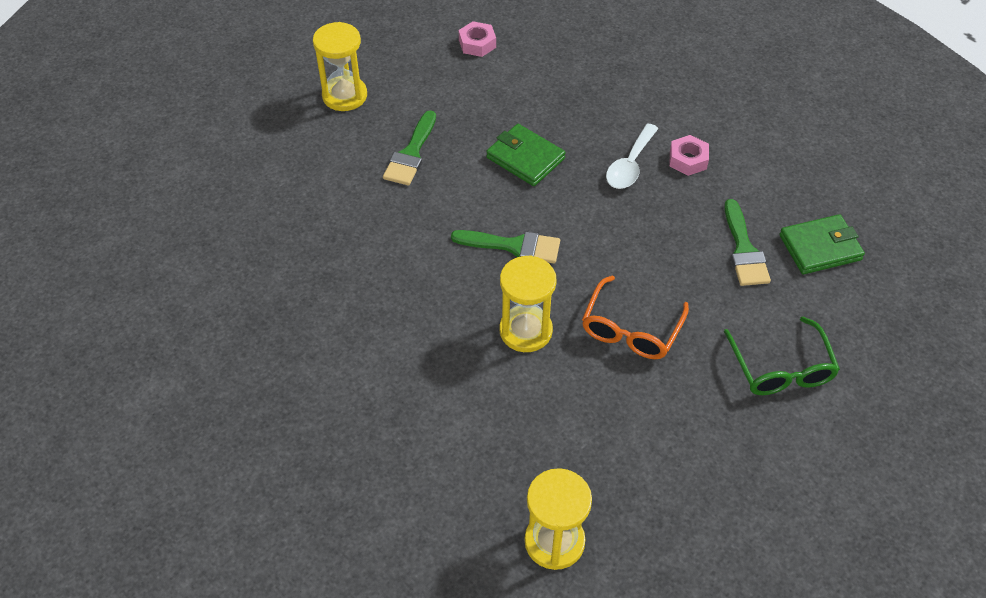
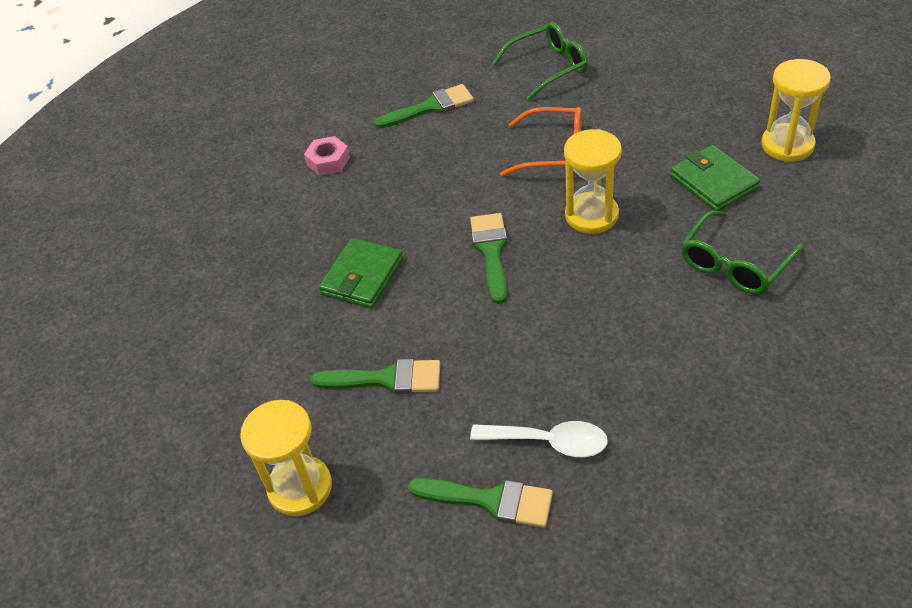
camera: 100 degrees left, 5 degrees down
pink nut [459,21,496,57] -> none
white spoon [606,123,659,189] -> white spoon moved to [470,421,608,457]
green wallet [779,214,865,274] -> green wallet moved to [670,145,760,211]
none -> green brush [408,478,553,528]
none -> green glasses [681,211,803,295]

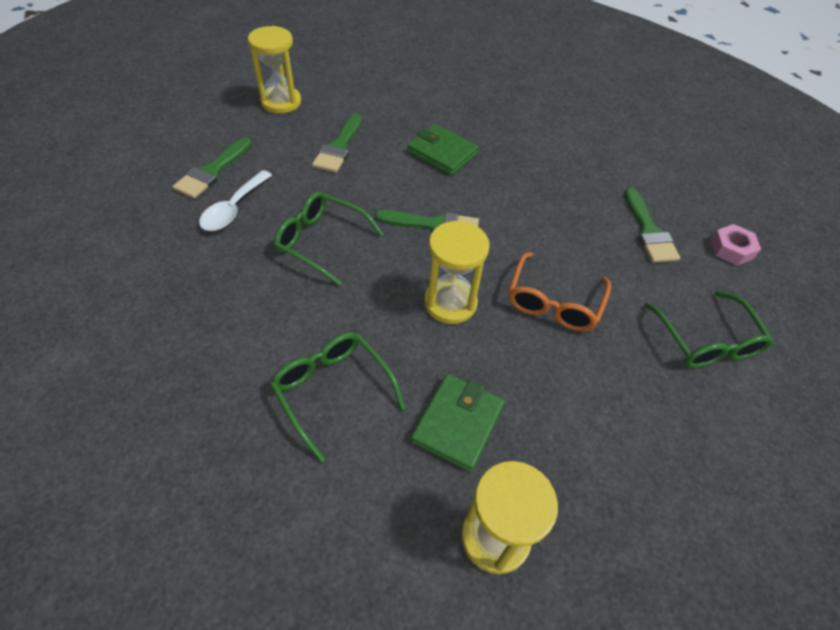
camera: 95 degrees right, 5 degrees up
pink nut [304,136,350,176] -> pink nut moved to [711,224,761,266]
green wallet [670,145,760,211] -> green wallet turned 45 degrees counterclockwise [411,374,505,472]
none -> green glasses [274,191,383,286]

